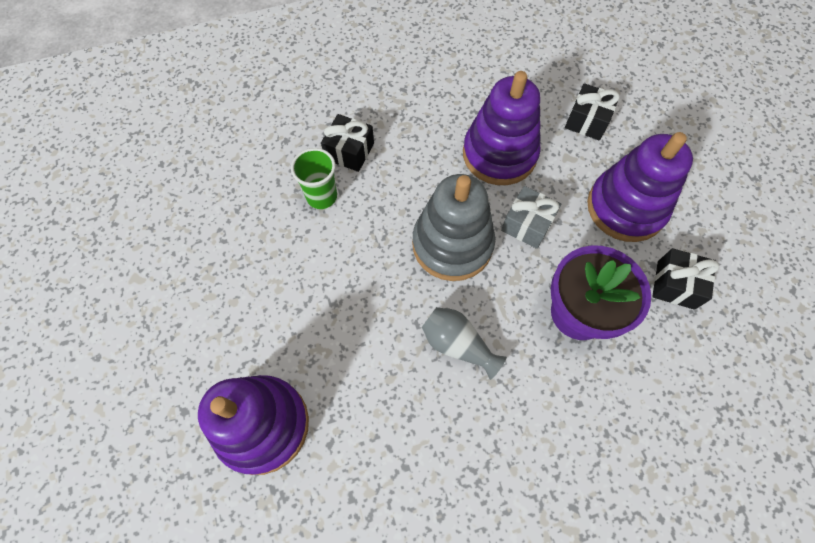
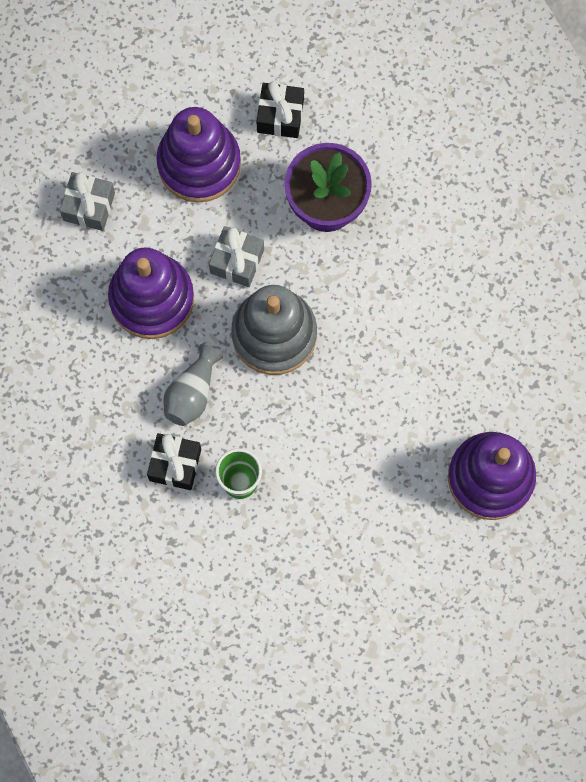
camera: 100 degrees left, 10 degrees up
grey vase [422,307,507,380] -> grey vase moved to [164,344,223,426]
black gift [565,83,620,140] -> grey gift [60,172,115,231]

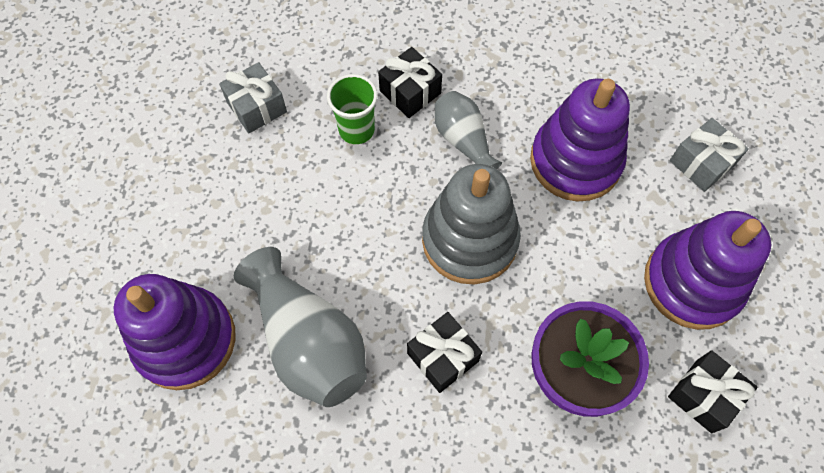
camera: 125 degrees right, 10 degrees down
grey gift [209,226,264,287] -> grey gift moved to [219,62,287,133]
none -> grey vase [234,247,367,407]
none -> black gift [407,312,482,393]

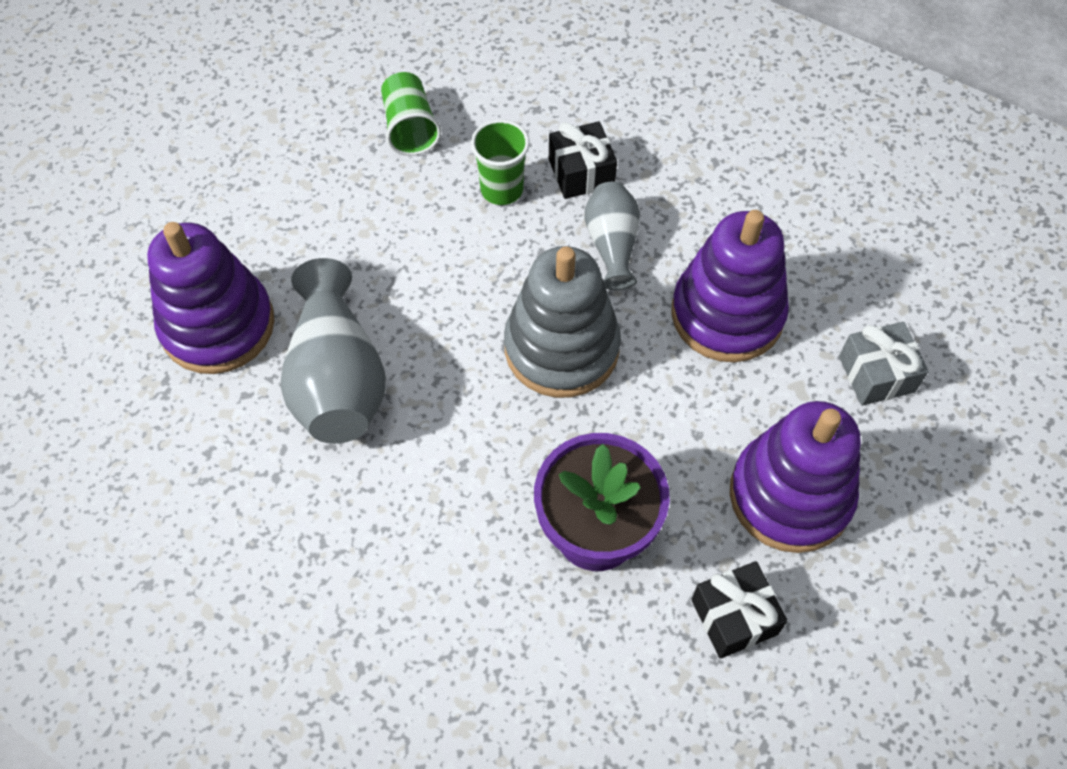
camera: 25 degrees right, 5 degrees down
grey gift [219,62,287,133] -> green cup [381,72,441,156]
black gift [407,312,482,393] -> none

